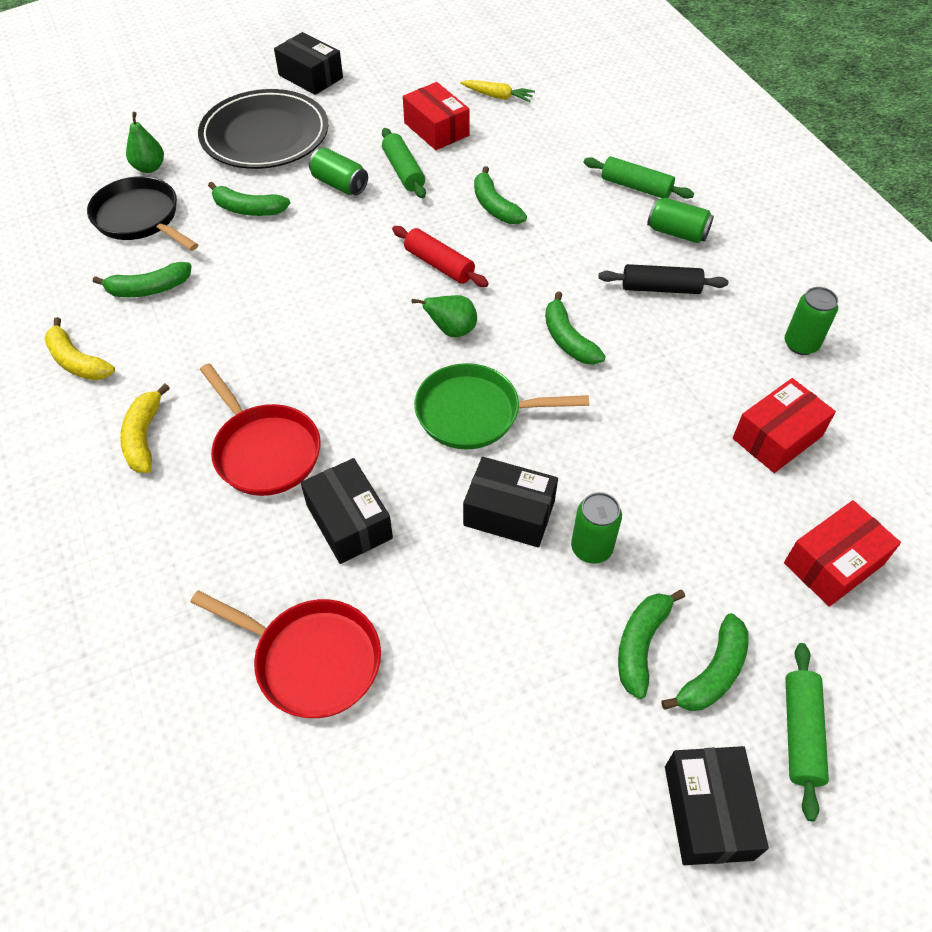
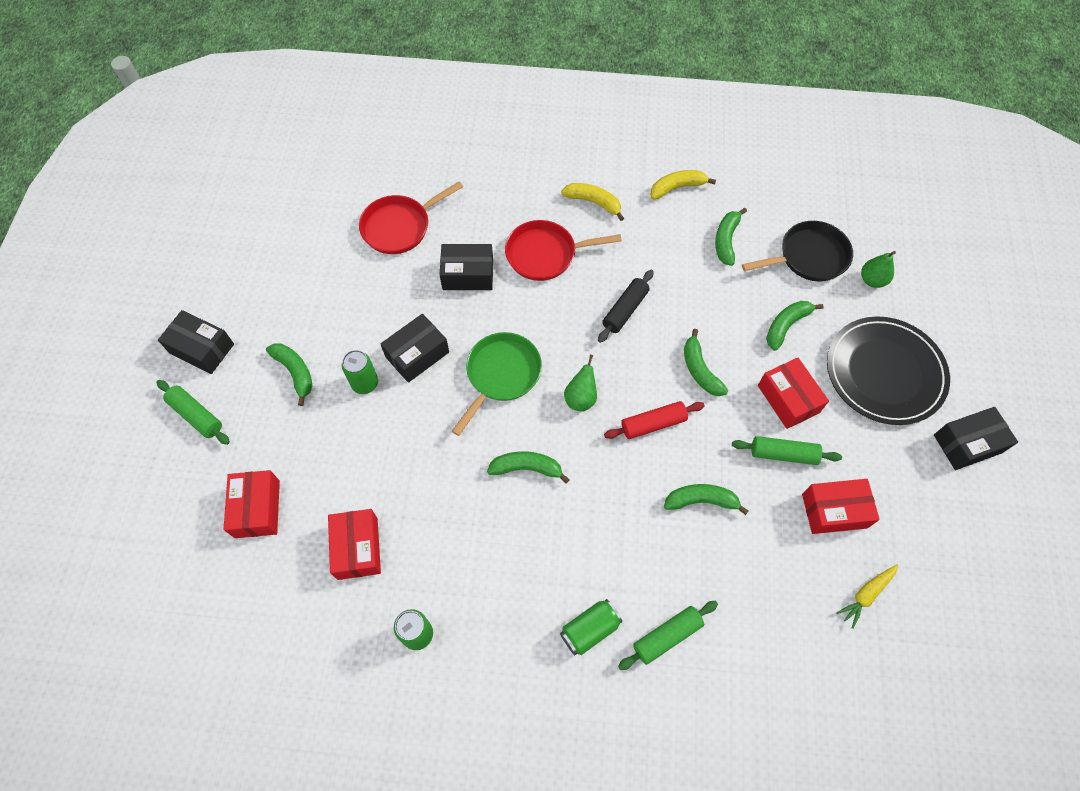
camera: 120 degrees right, 10 degrees up
green can [309,148,368,195] -> red box [758,358,829,429]
black rolling pin [598,264,729,294] -> black rolling pin moved to [598,270,654,343]
green banana [661,613,749,711] -> green banana moved to [684,329,728,396]

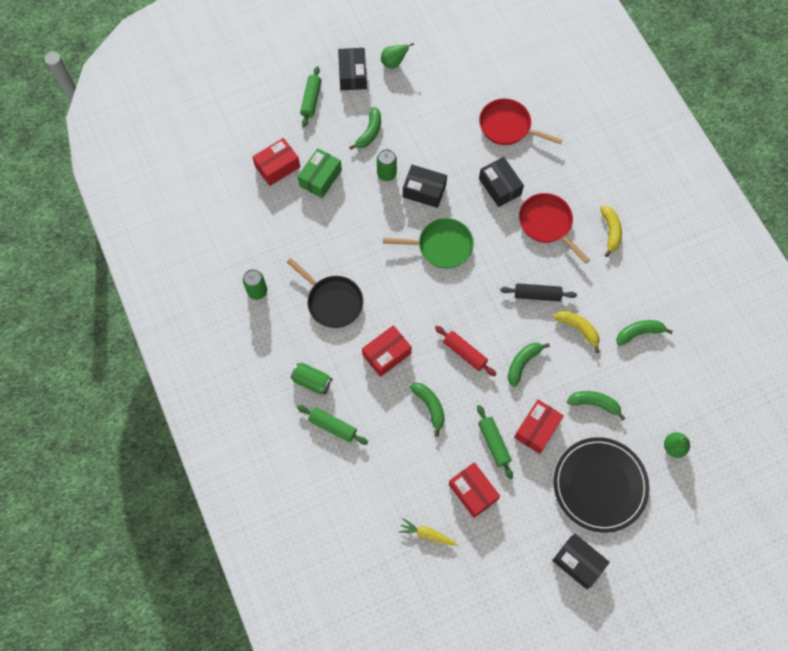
camera: 60 degrees right, 5 degrees up
red box [328,509,381,580] -> red box moved to [362,325,412,377]
green banana [487,451,570,483] -> none
green pear [564,355,597,412] -> green pear moved to [381,43,414,68]
yellow banana [650,170,716,200] -> yellow banana moved to [553,310,600,353]
black pan [742,221,853,282] -> black pan moved to [287,258,363,328]
none -> green box [297,148,342,198]

